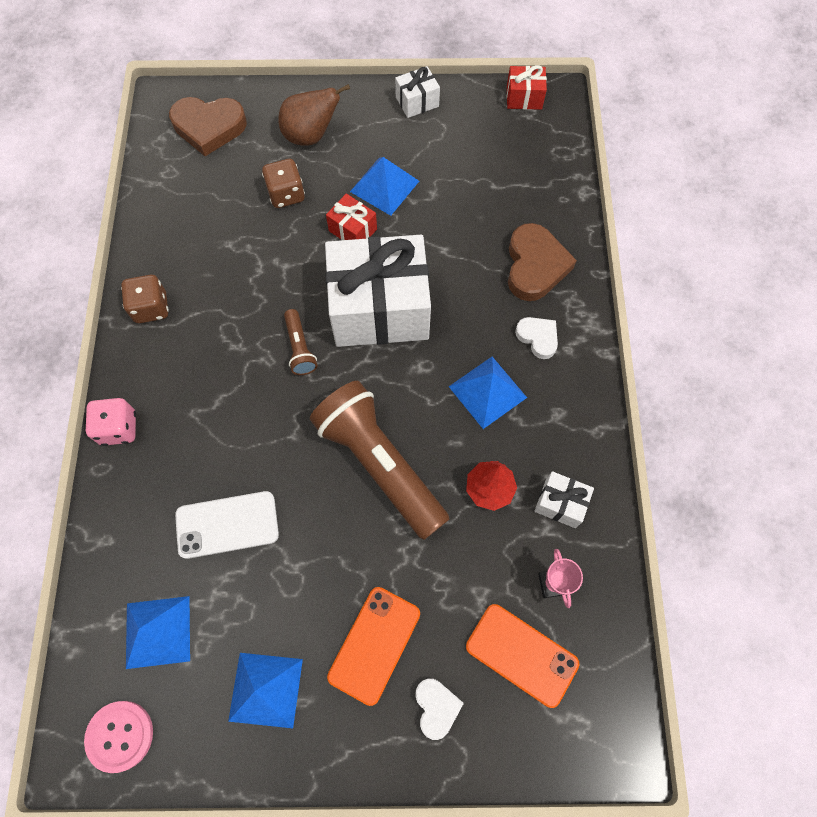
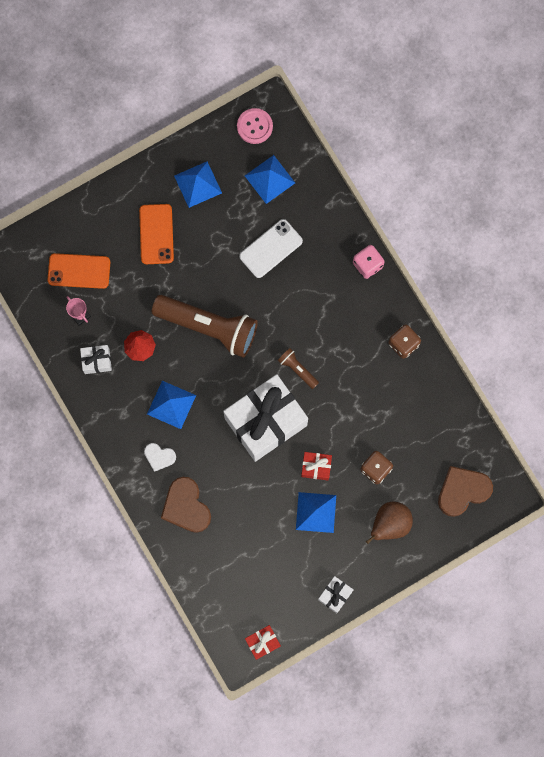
camera: 150 degrees right, 10 degrees up
white heart [415,679,464,740] -> none

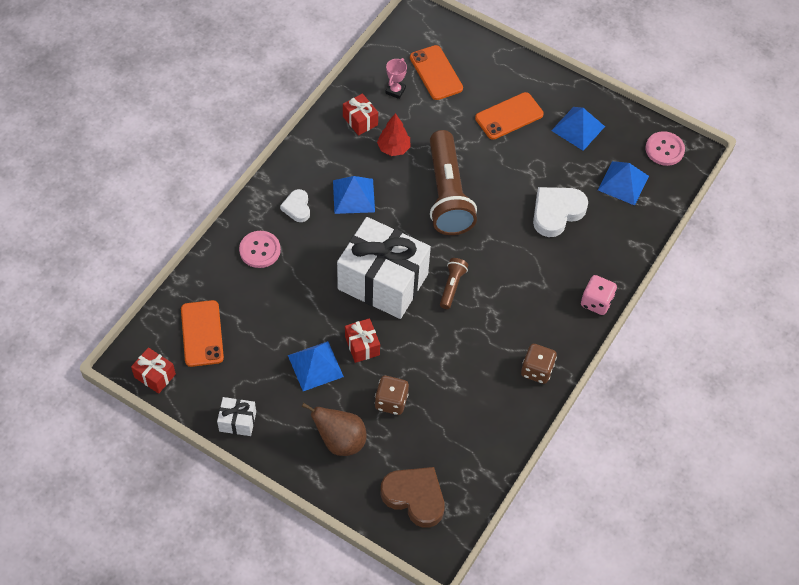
camera: 60 degrees right, 20 degrees down
white gift [80,345,112,374] -> red gift [343,93,378,136]
brown heart [161,477,211,533] -> pink button [239,231,281,268]
white phone [239,219,303,278] -> white heart [533,187,588,237]
none -> orange phone [181,300,224,367]

